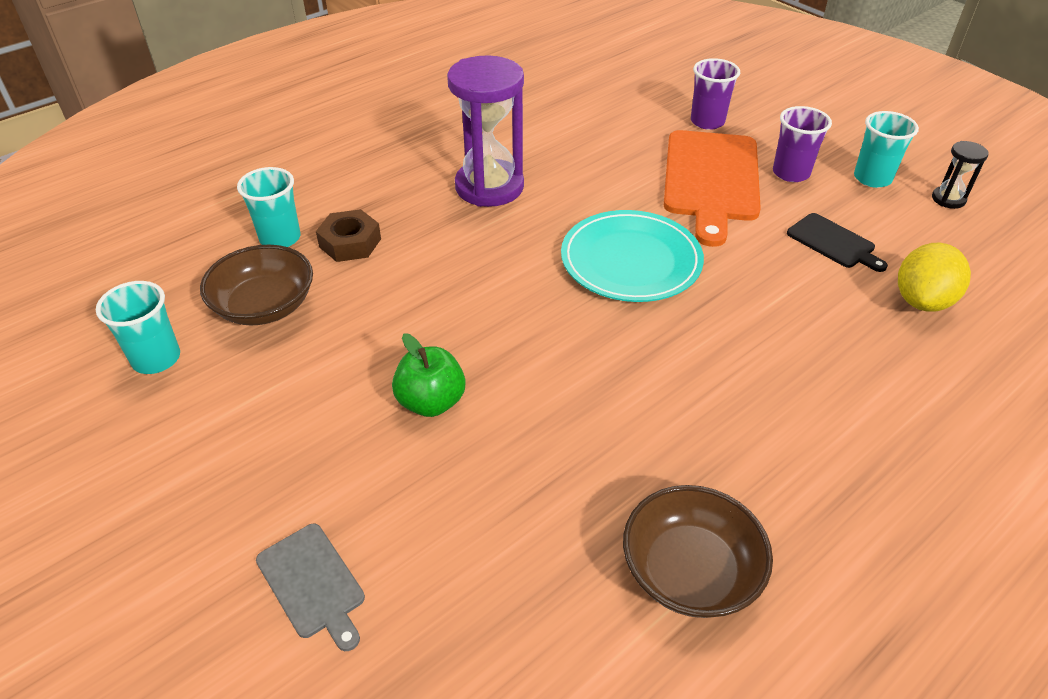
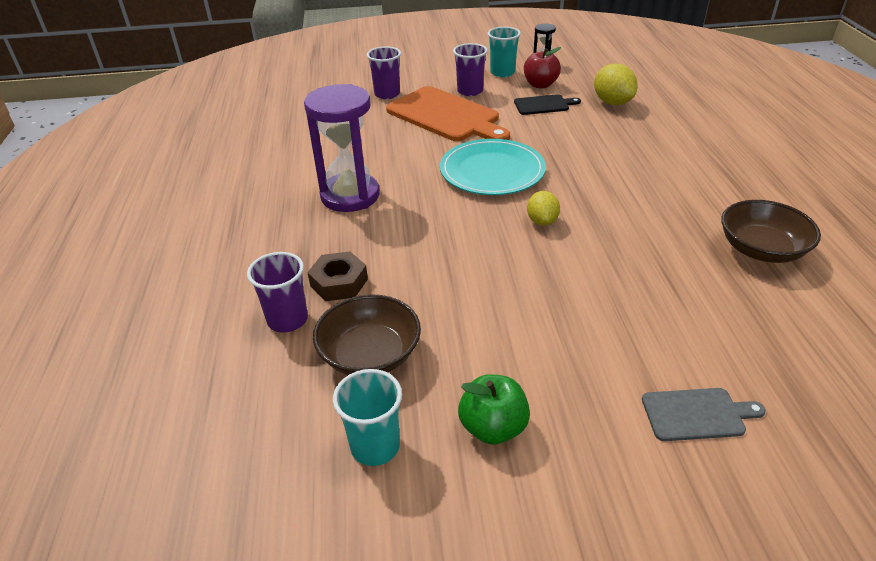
camera: 55 degrees left, 5 degrees down
turquoise cup [237,167,300,247] -> purple cup [247,252,308,333]
green apple [392,333,465,417] -> green apple moved to [458,374,530,445]
none -> red apple [524,47,561,88]
none -> yellow lemon [527,191,560,226]

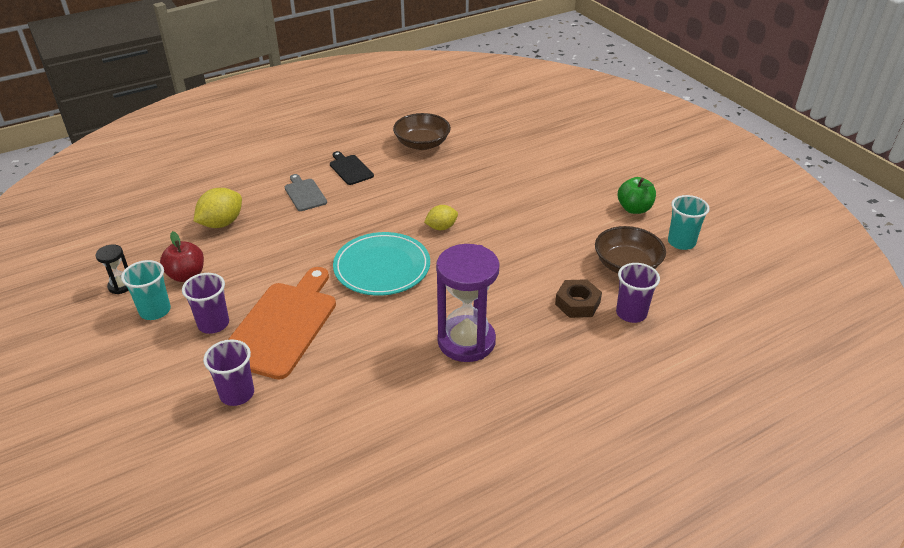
camera: 115 degrees left, 0 degrees up
black cutting board [514,94,581,115] -> black cutting board moved to [330,151,374,185]
grey cutting board [642,388,766,441] -> grey cutting board moved to [285,174,327,211]

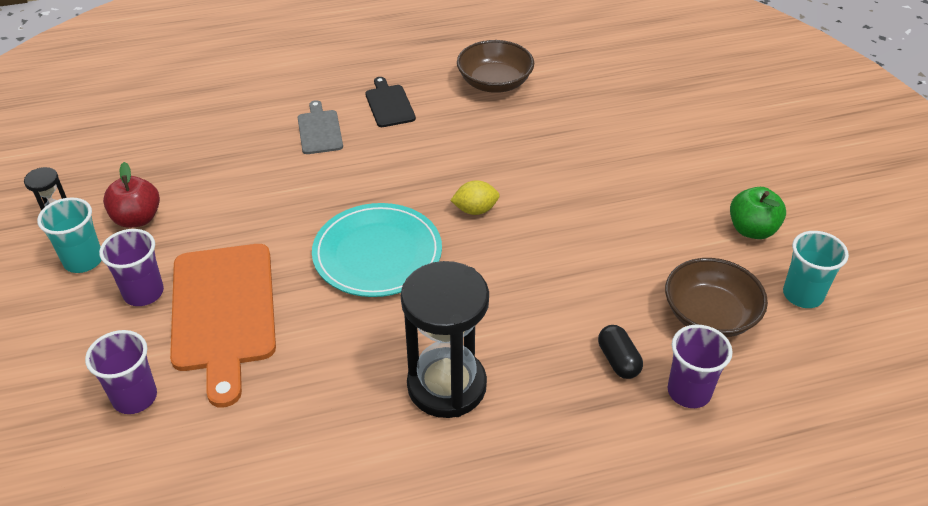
camera: 15 degrees right, 5 degrees up
yellow lemon [194,188,242,228] -> none
orange cutting board [228,267,336,380] -> orange cutting board turned 135 degrees clockwise [170,244,276,407]
purple hourglass [436,244,500,362] -> black hourglass [401,261,489,418]
brown nut [555,279,602,318] -> black capsule [598,325,643,379]

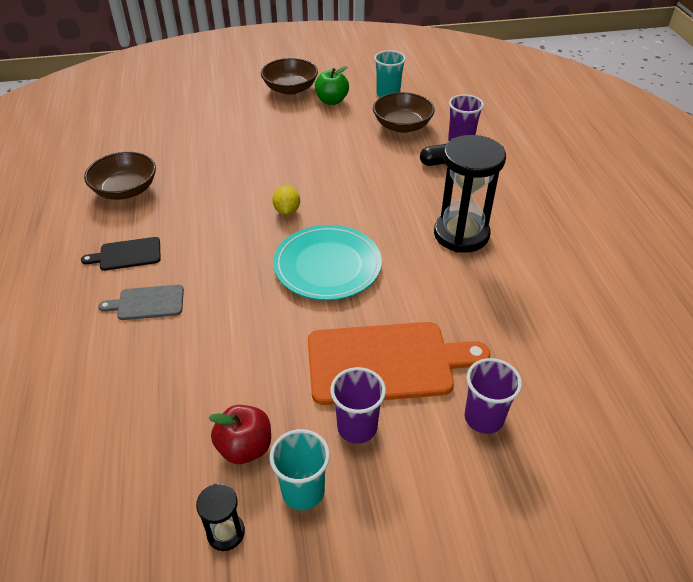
camera: 85 degrees left, 0 degrees up
none -> brown bowl [261,58,318,95]

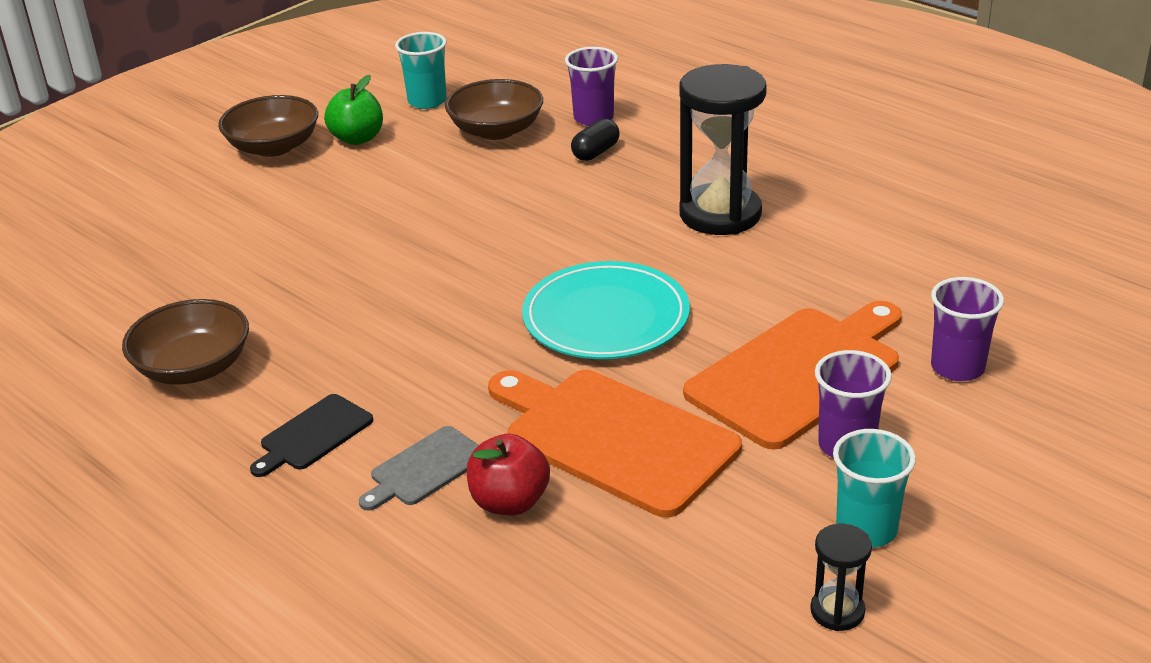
camera: 35 degrees left, 10 degrees down
red apple [209,405,271,464] -> red apple moved to [466,434,550,515]
yellow lemon [272,186,300,215] -> none
none -> orange cutting board [488,370,742,518]

